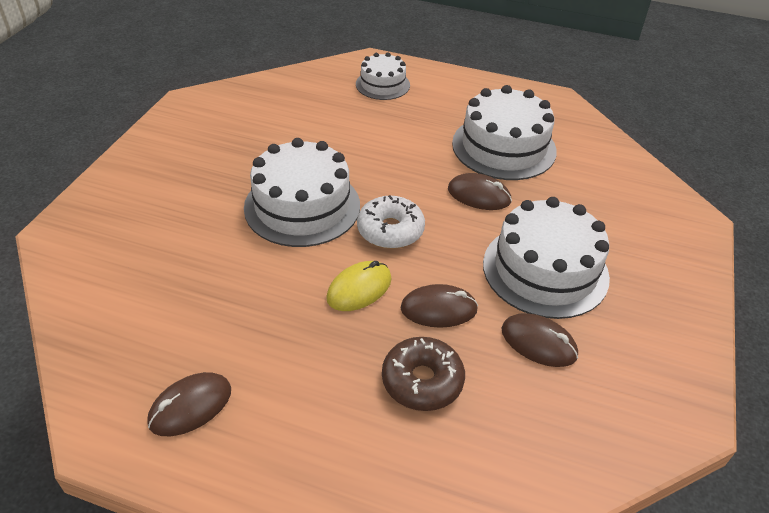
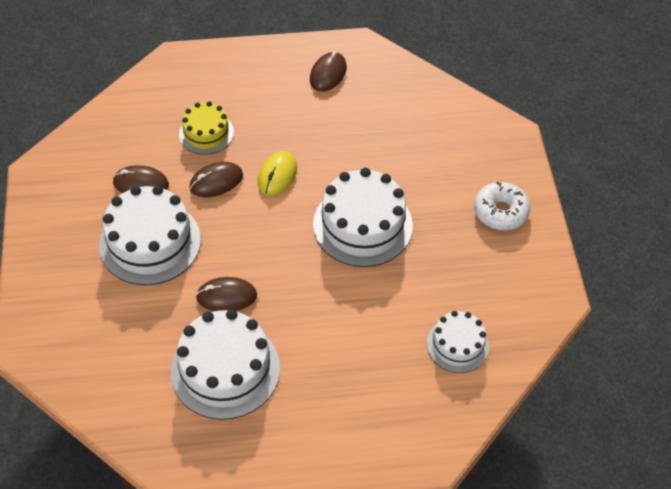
camera: 155 degrees right, 10 degrees up
white cake [356,52,410,100] -> white cake moved to [427,311,489,373]
white donut [357,195,425,249] -> white donut moved to [474,181,530,231]
brown donut [382,337,465,411] -> yellow cake [179,101,234,155]

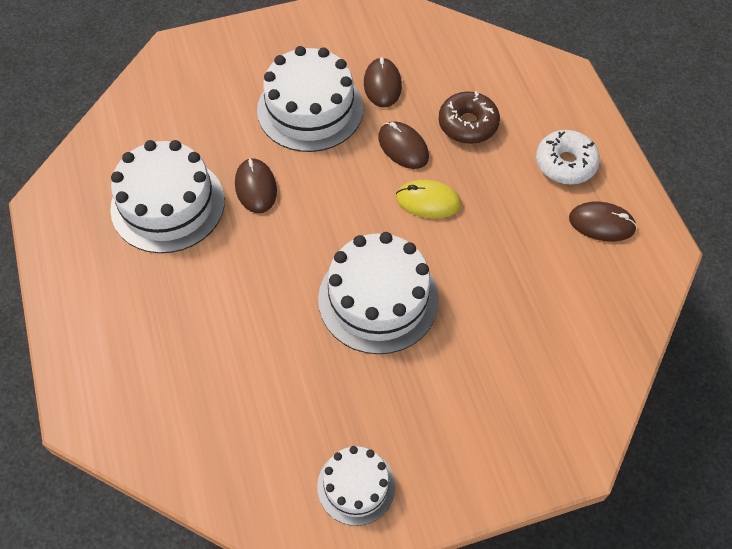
camera: 80 degrees right, 5 degrees up
yellow cake [179,101,234,155] -> brown donut [439,91,500,144]
white cake [427,311,489,373] -> white cake moved to [317,446,395,526]
white donut [474,181,530,231] -> white donut moved to [536,130,600,184]

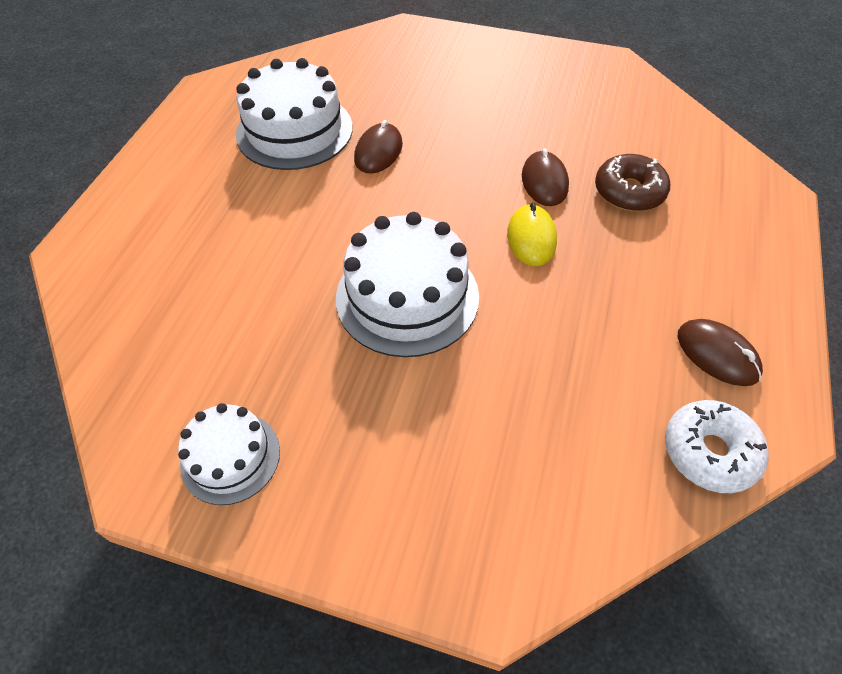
camera: 35 degrees right, 5 degrees down
white cake [257,46,363,152] -> none
brown mouse [364,57,402,108] -> none
yellow mouse [396,180,461,219] -> yellow mouse turned 45 degrees clockwise [507,203,557,266]
white donut [536,130,600,184] -> white donut moved to [665,400,769,493]

